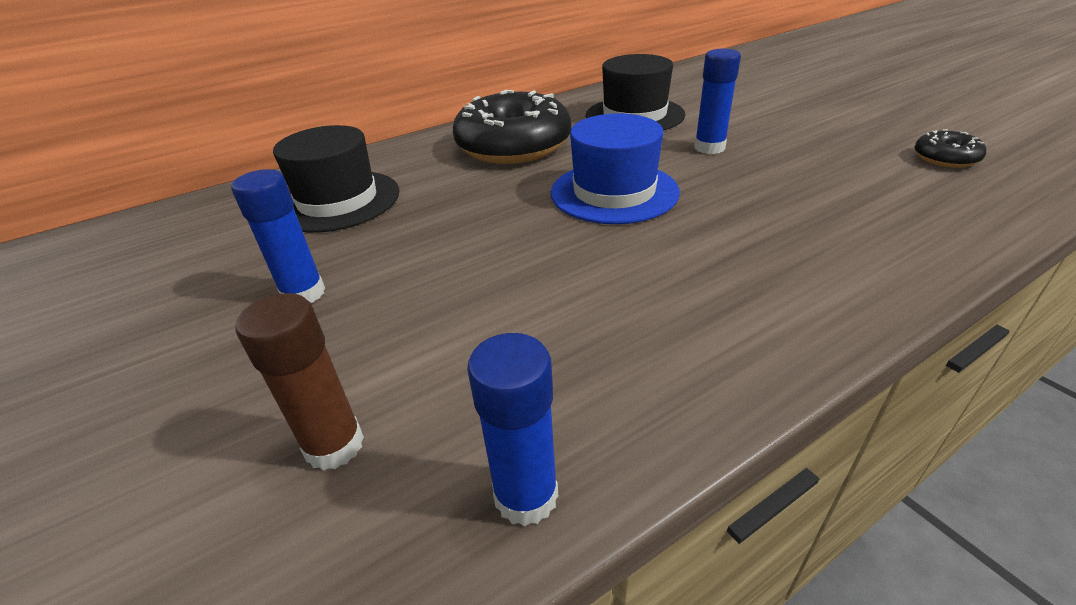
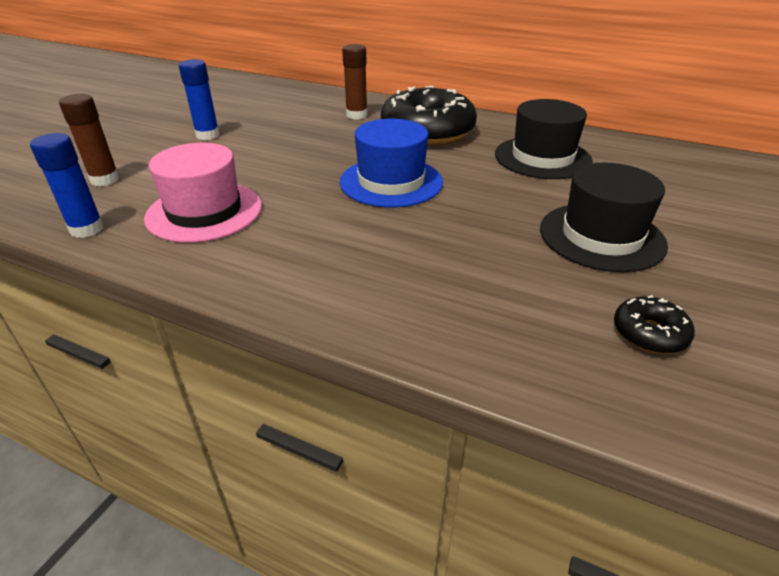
camera: 55 degrees right, 0 degrees up
black hat [273,125,400,233] -> black hat moved to [540,163,668,272]
blue glue stick [694,49,741,154] -> none
none -> pink hat [144,143,262,243]
none -> brown glue stick [342,44,367,119]

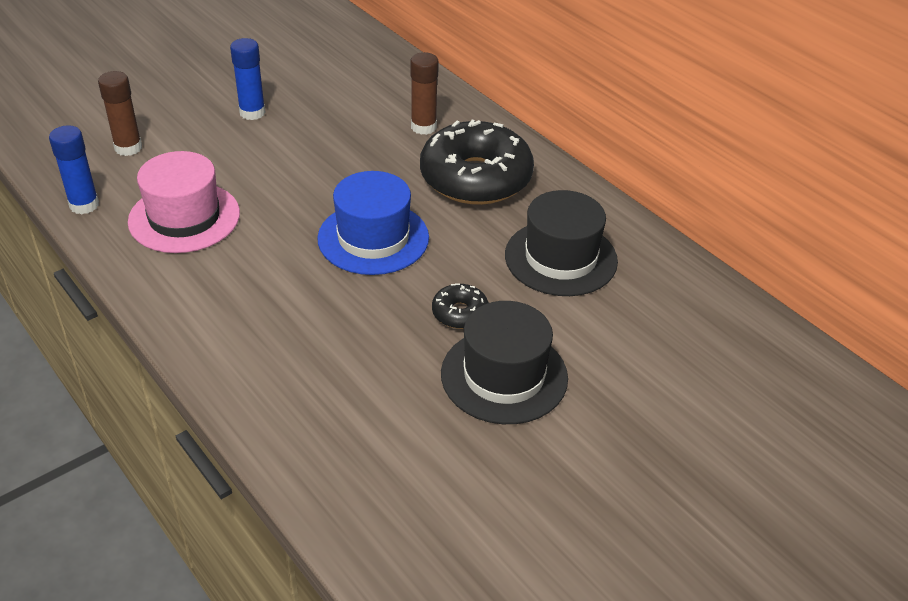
camera: 25 degrees right, 5 degrees up
black donut [614,295,695,354] -> black donut moved to [432,283,489,329]

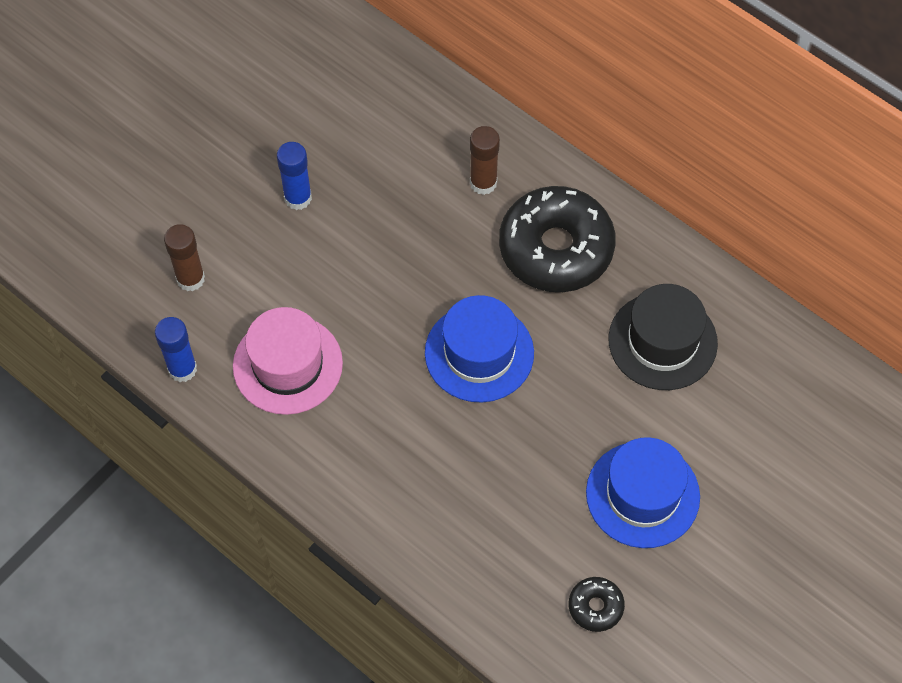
camera: 10 degrees left, 20 degrees up
black donut [432,283,489,329] -> black donut moved to [569,577,625,632]
black hat [441,301,568,424] -> blue hat [586,437,700,548]

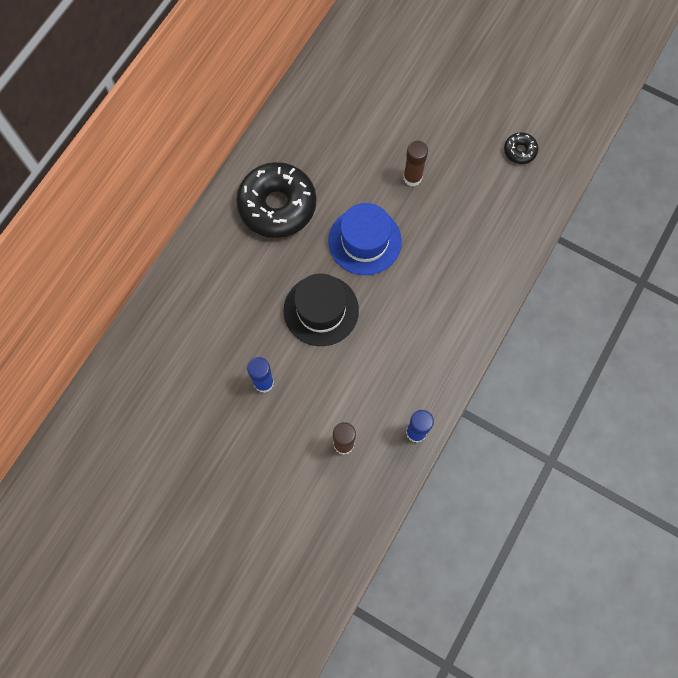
camera: 100 degrees left, 10 degrees up
pink hat [233,307,343,415] -> none
brown glue stick [470,126,500,195] -> brown glue stick moved to [403,141,428,186]
blue hat [586,437,700,548] -> none
black hat [608,284,718,390] -> black hat moved to [284,274,359,346]

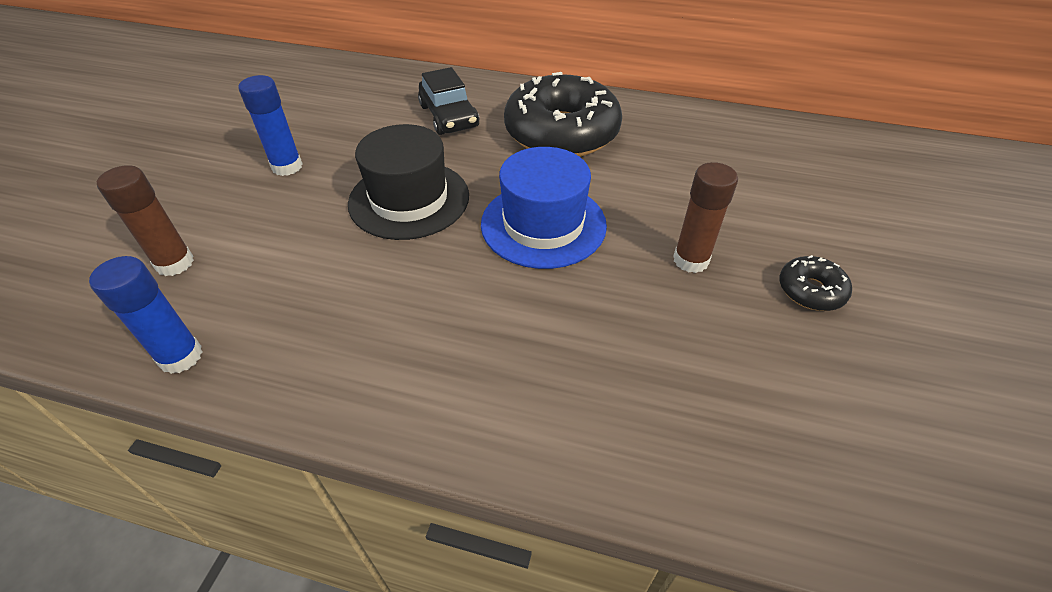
camera: 75 degrees right, 25 degrees down
black donut [504,132,538,164] -> black donut moved to [779,255,852,311]
none -> black car [418,67,479,135]

